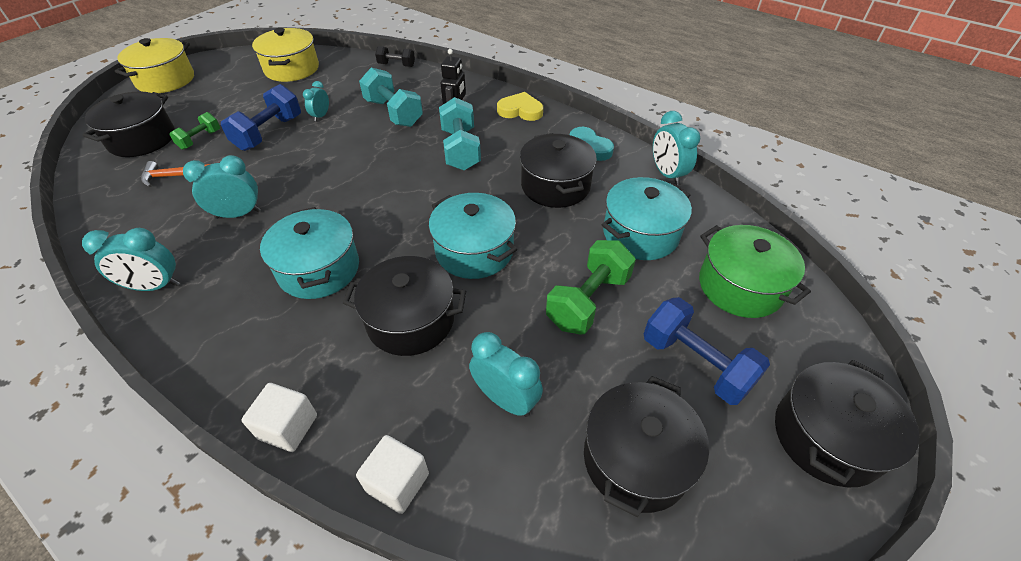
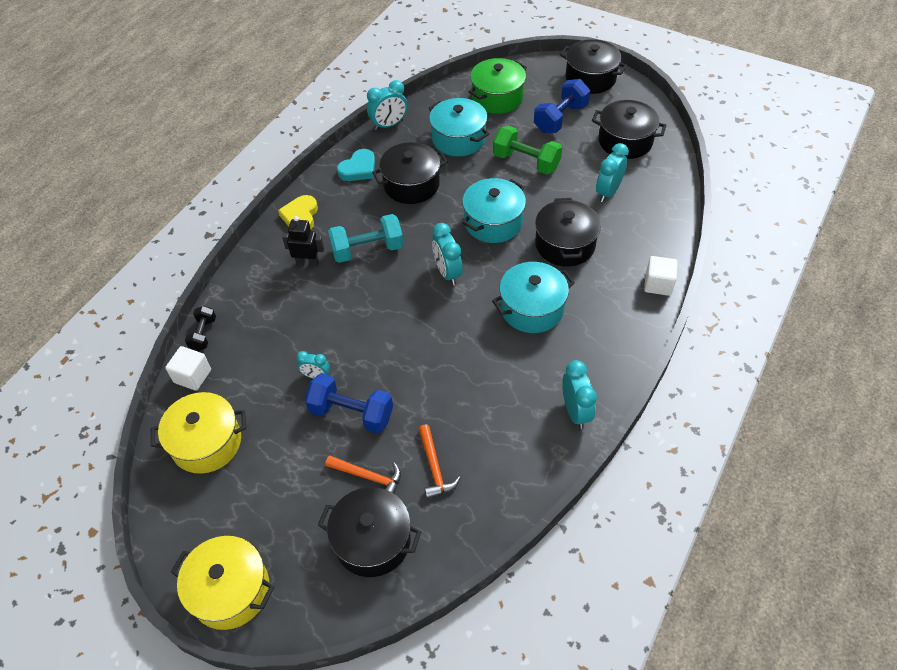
camera: 95 degrees left, 5 degrees up
green dumbbell [169,112,220,150] -> orange hammer [325,455,401,494]
turquoise clock [183,155,261,219] -> turquoise clock moved to [432,223,463,285]
white cube [356,435,429,514] -> white cube moved to [165,346,211,391]
turquoise dumbbell [359,67,423,127] -> none

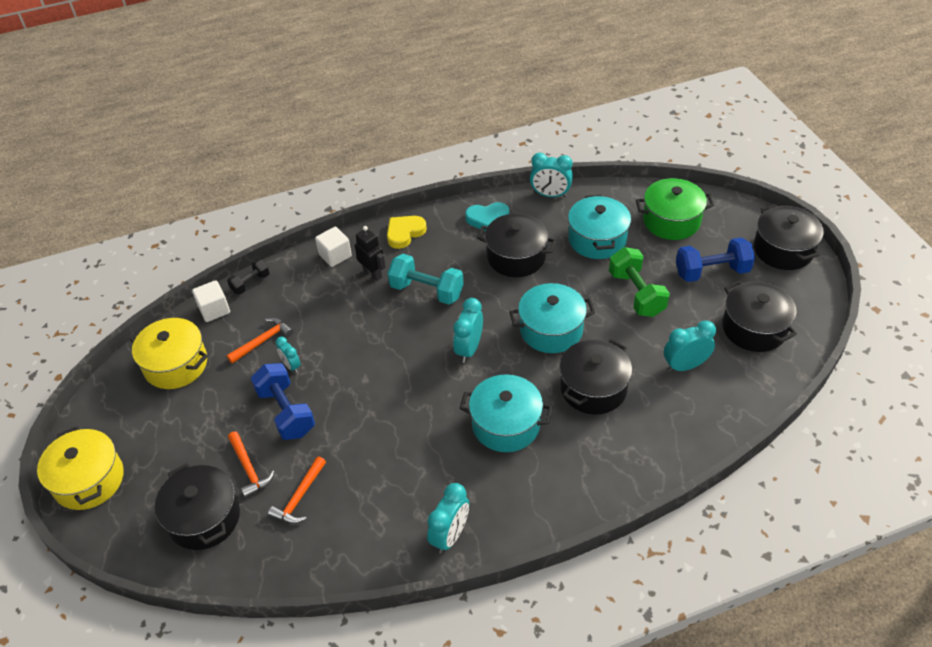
camera: 40 degrees right, 5 degrees down
white cube [644,256,678,296] -> white cube moved to [315,227,352,267]
none -> orange hammer [227,318,293,364]

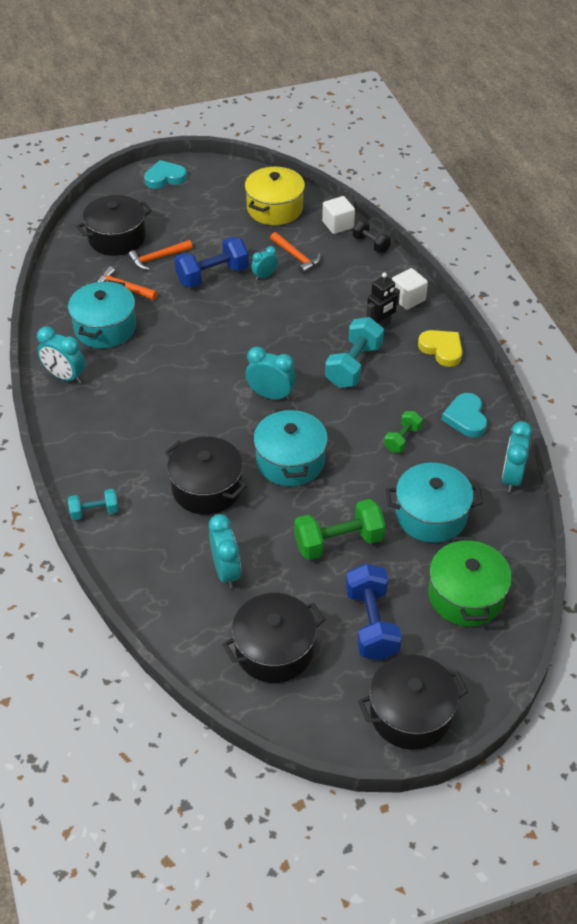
camera: 90 degrees right, 0 degrees up
yellow pot [37,426,124,510] -> turquoise heart [144,160,187,189]
turquoise pot [460,374,553,452] -> turquoise pot moved to [68,280,136,348]
black pot [477,213,557,277] -> green dumbbell [384,411,423,453]
none -> turquoise dumbbell [68,489,119,520]

